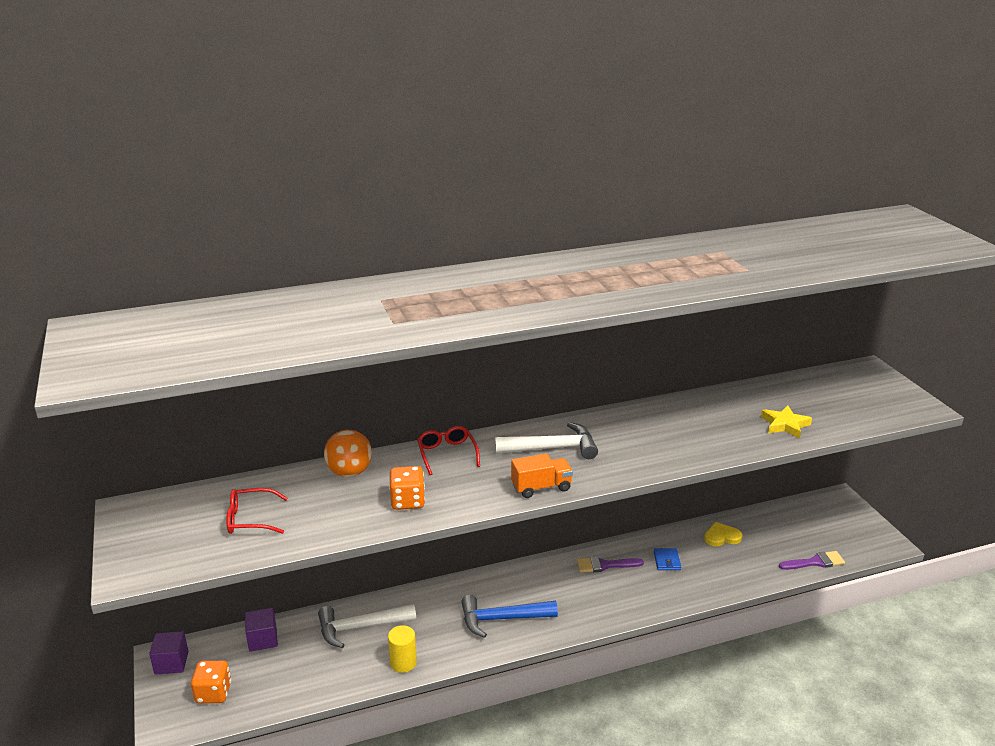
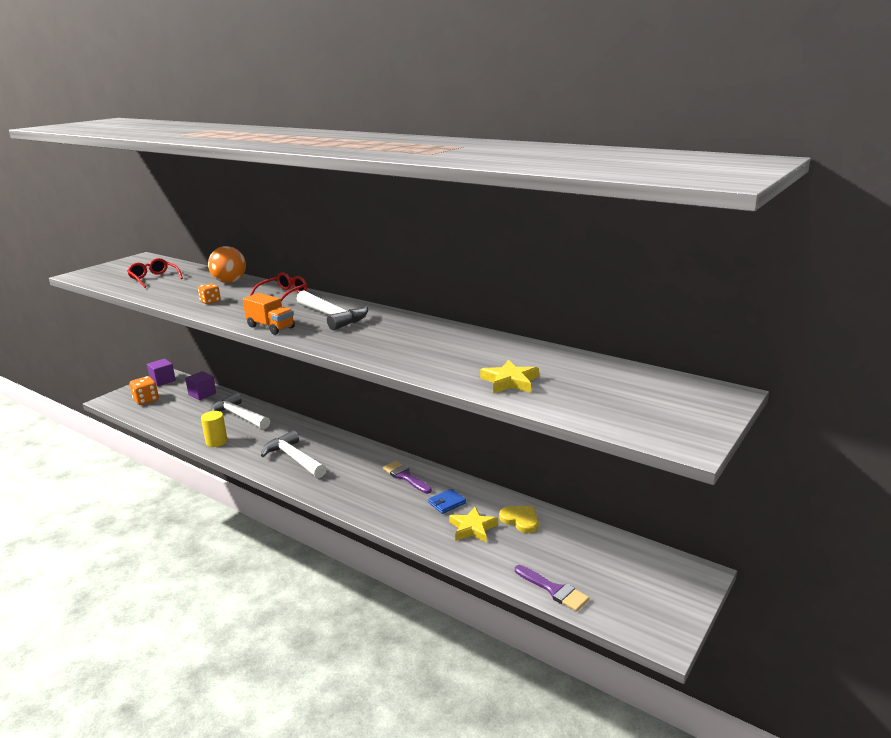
camera: 55 degrees right, 5 degrees down
orange dice [389,466,425,510] -> orange dice [198,283,221,304], size x0.63
blue hammer [461,595,558,638] -> white hammer [261,430,327,478]
none -> yellow star [449,507,498,543]

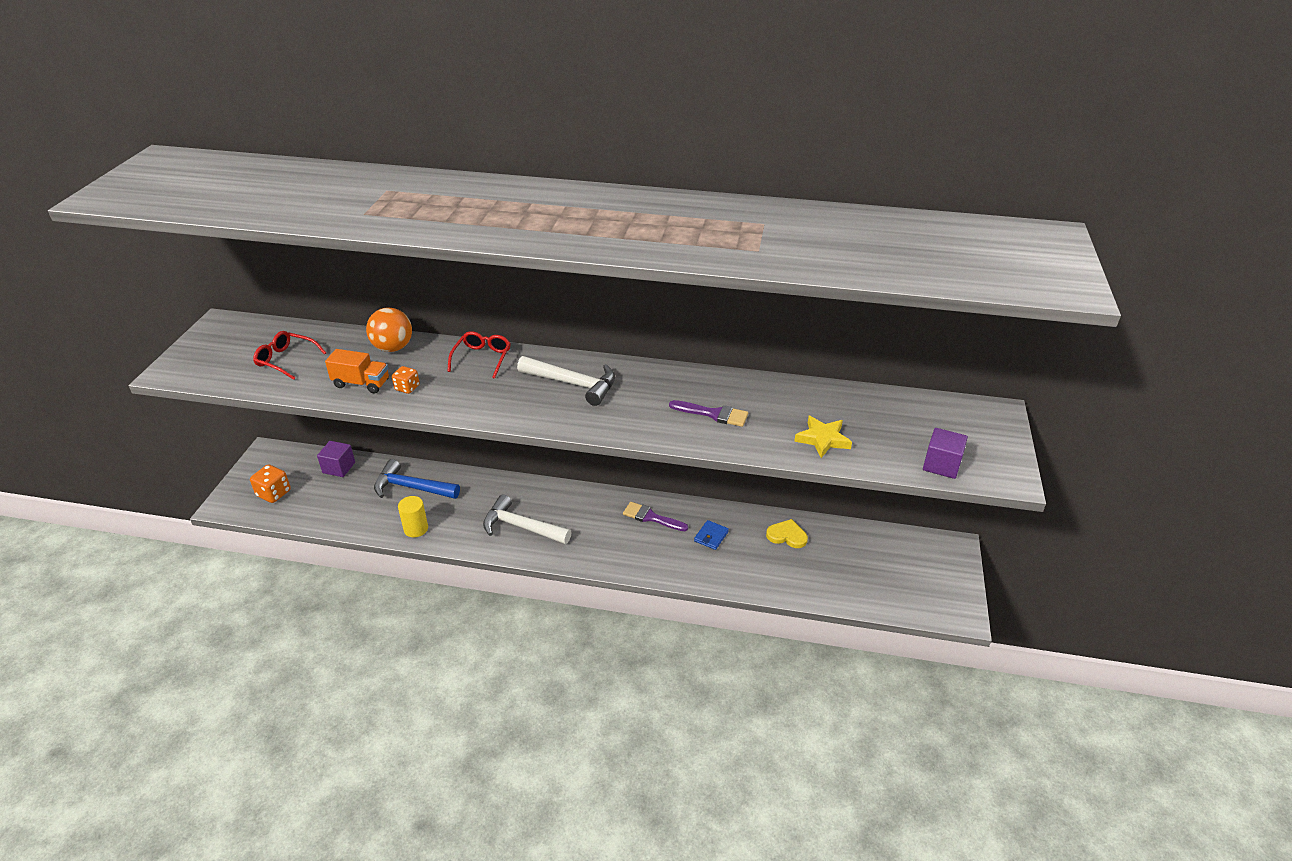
camera: 25 degrees left, 15 degrees up
purple cube [147,359,176,386] -> purple cube moved to [923,428,968,479]
white hammer [209,393,270,429] -> blue hammer [374,459,460,499]
orange truck [243,293,295,335] -> orange truck moved to [325,349,389,394]
yellow star [449,507,498,543] -> none
purple brush [515,565,589,612] -> purple brush moved to [669,400,748,427]

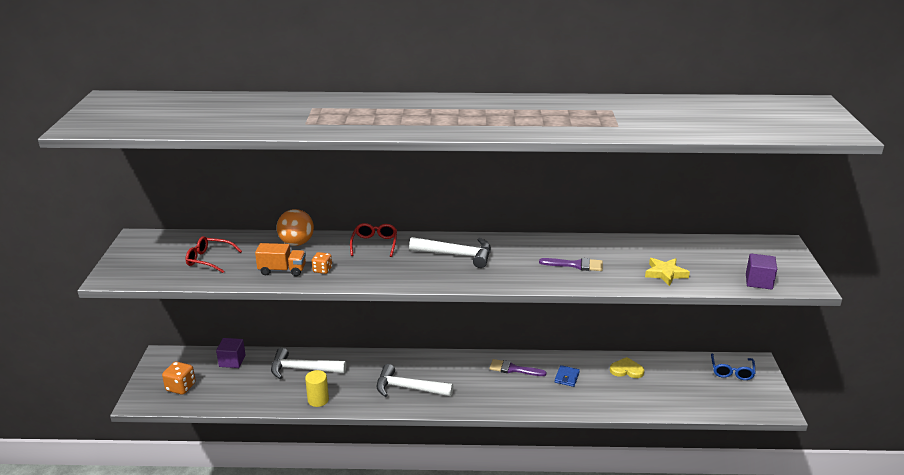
camera: 10 degrees left, 10 degrees down
blue hammer [374,459,460,499] -> white hammer [271,348,346,379]
none -> blue glasses [711,353,755,380]

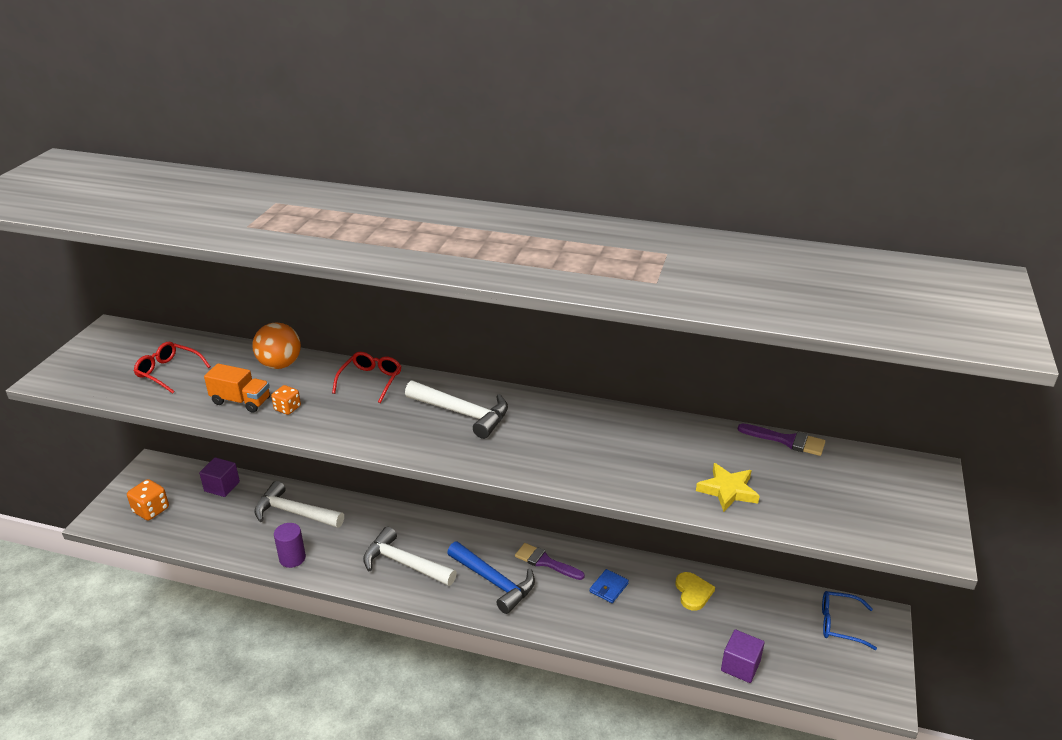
camera: 15 degrees right, 5 degrees up
yellow cylinder [305,370,329,407] -> purple cylinder [274,523,306,568]
purple brush [539,258,603,271] -> purple brush moved to [738,423,825,456]
yellow heart [610,357,644,378] -> yellow heart turned 60 degrees clockwise [676,572,715,611]
blue glasses [711,353,755,380] -> blue glasses turned 75 degrees clockwise [822,591,877,650]
purple cube [746,254,777,290] -> purple cube moved to [721,629,765,683]
none -> blue hammer [447,541,535,614]

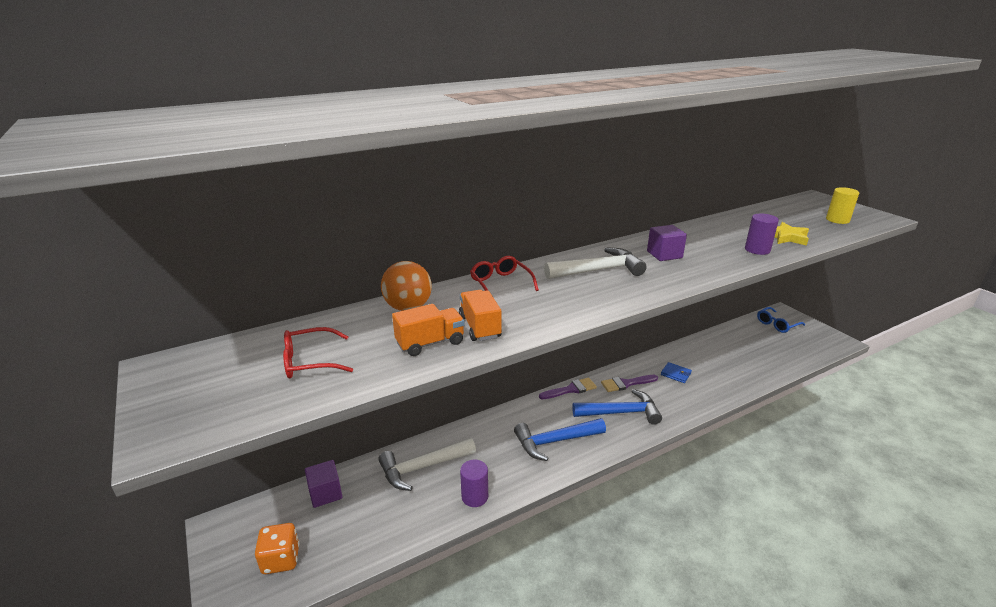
camera: 45 degrees left, 5 degrees down
orange dice [271,385,301,415] -> orange truck [459,290,502,341]
white hammer [363,527,457,586] -> blue hammer [514,418,606,461]
blue wallet [590,569,629,603] -> blue wallet turned 45 degrees counterclockwise [661,362,692,383]
yellow heart [676,572,715,611] -> none
purple cube [721,629,765,683] -> purple cube moved to [647,225,687,261]
purple brush [738,423,825,456] -> purple brush moved to [539,378,597,399]
none -> purple cylinder [745,214,779,255]
none -> yellow cylinder [826,187,859,224]

